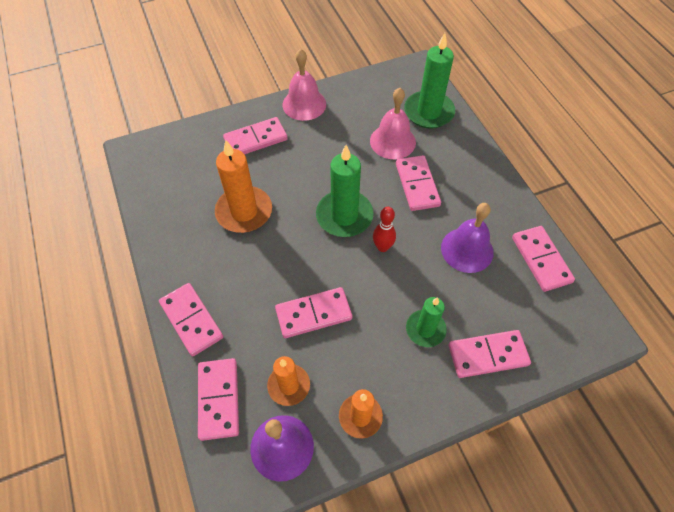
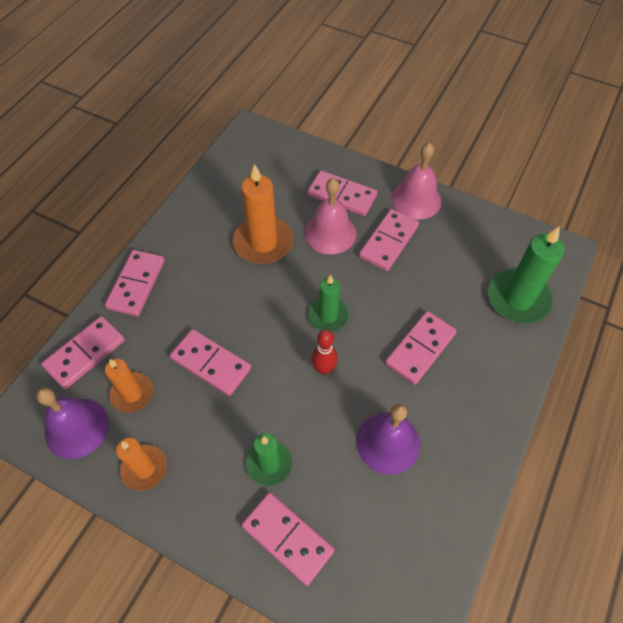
camera: 50 degrees right, 0 degrees up
green candle [316,145,374,237] -> green candle [308,275,349,331], size x0.62
pink bell [370,88,416,159] -> pink bell moved to [305,178,357,254]
pink domino [512,226,575,292] -> pink domino moved to [359,209,419,271]

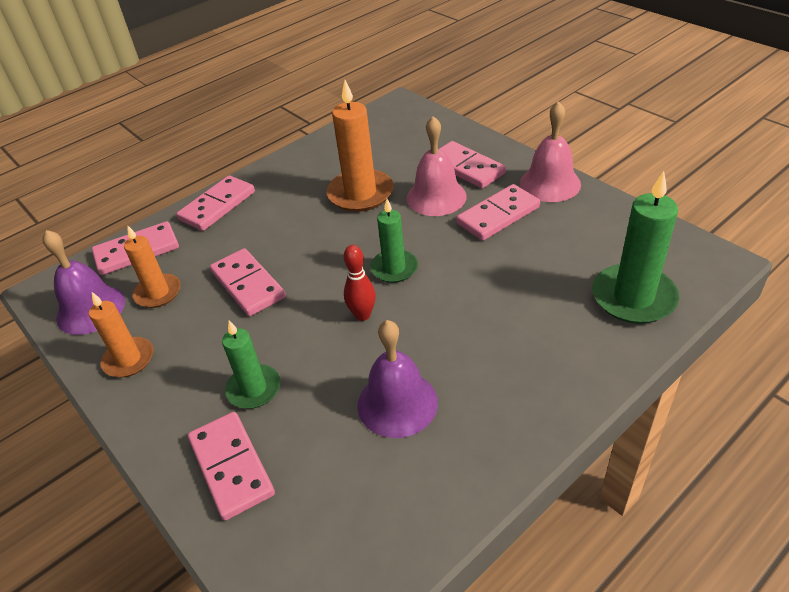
camera: 25 degrees right, 15 degrees down
pink domino [385,311,457,385] -> none

